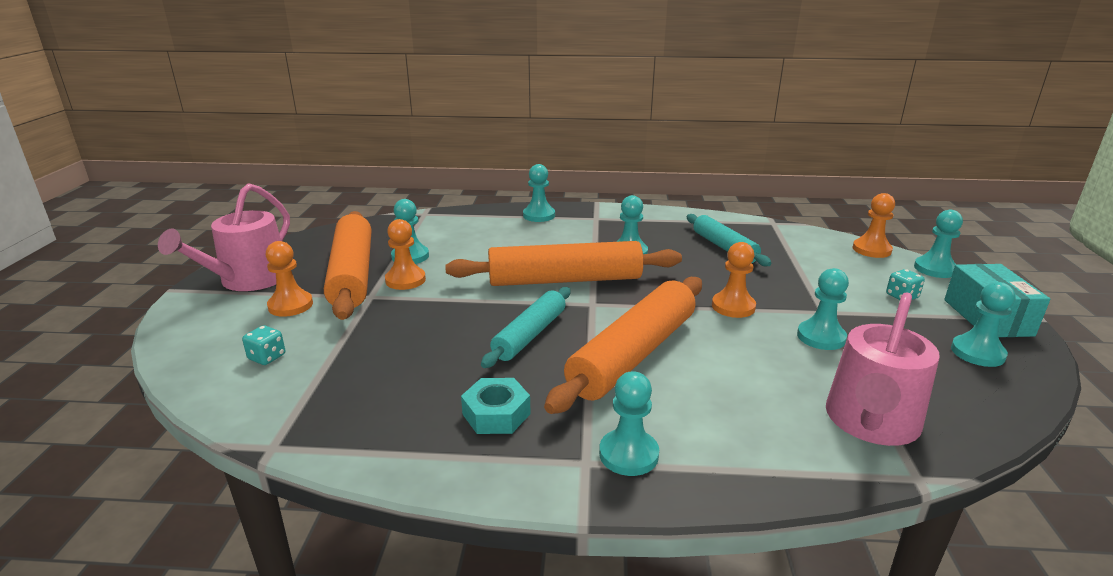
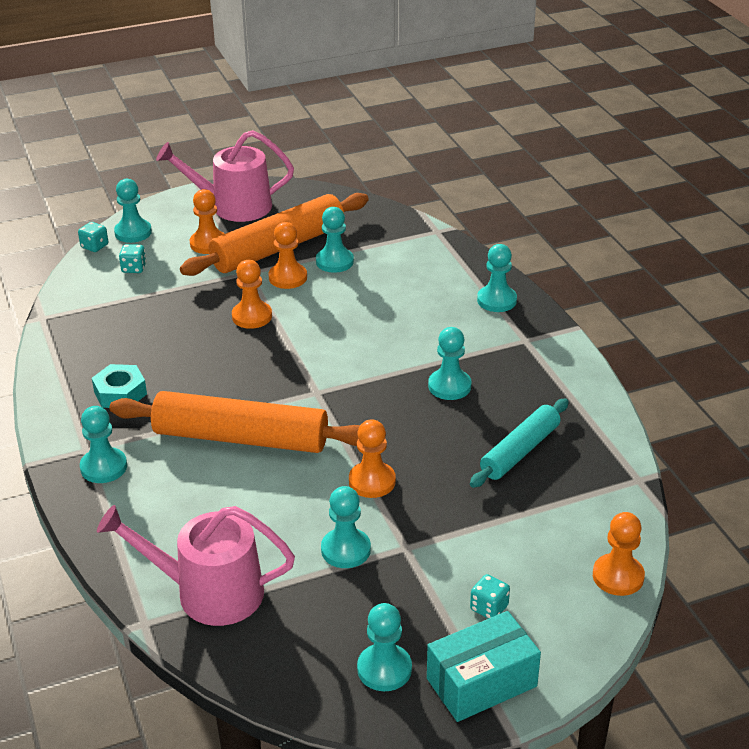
camera: 65 degrees right, 10 degrees up
orange rolling pin [445,241,682,286] -> none
turquoise rolling pin [481,287,571,368] -> none
turquoise pawn [914,210,963,278] -> turquoise pawn moved to [114,179,152,243]
none -> turquoise dice [78,222,108,252]
none -> orange pawn [232,260,272,329]

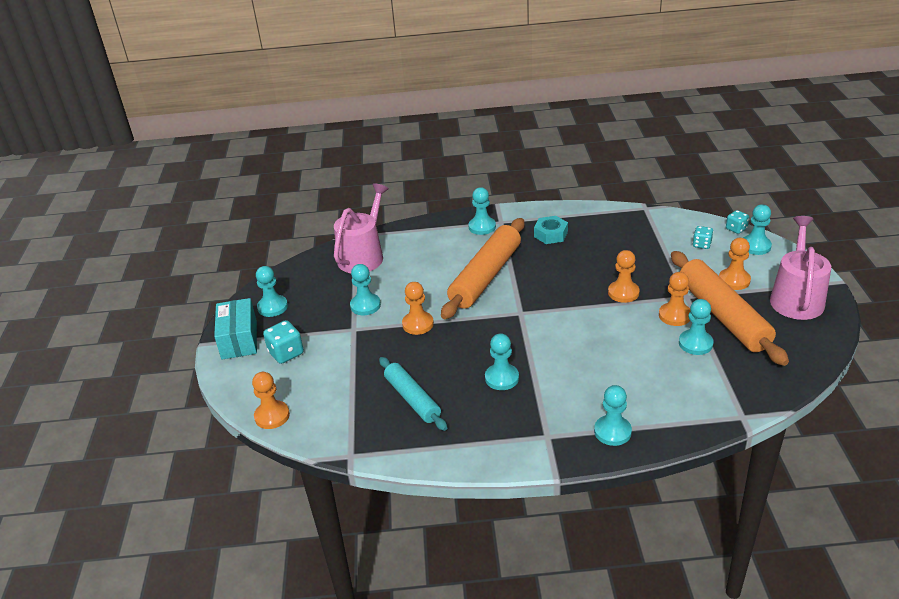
camera: 110 degrees right, 0 degrees up
turquoise dice [470,574,510,619] -> turquoise dice [263,320,304,364], size x1.56

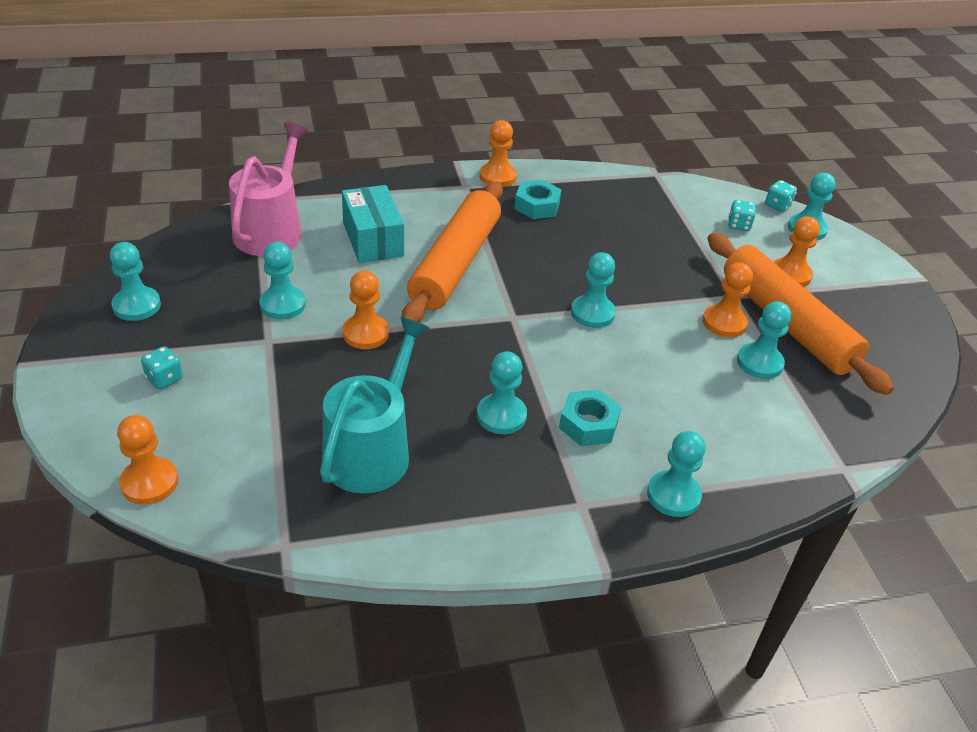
camera: 15 degrees left, 5 degrees up
turquoise box [214,298,257,359] -> turquoise box moved to [342,185,404,263]
turquoise dice [263,320,304,364] -> turquoise dice [141,346,183,390], size x0.64
turquoise rolling pin [379,357,447,431] -> turquoise watering can [320,317,430,494]
turquoise pawn [468,187,496,235] -> turquoise pawn moved to [571,252,616,328]
orange pawn [608,250,639,303] -> orange pawn moved to [479,120,517,187]
pink watering can [770,216,831,320] -> none
none -> turquoise nut [559,389,621,446]

